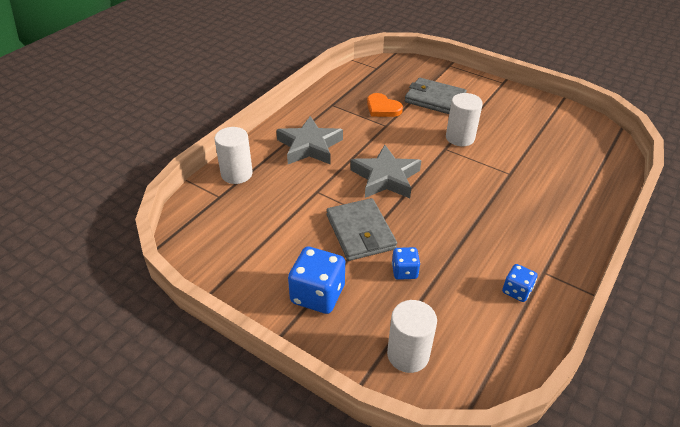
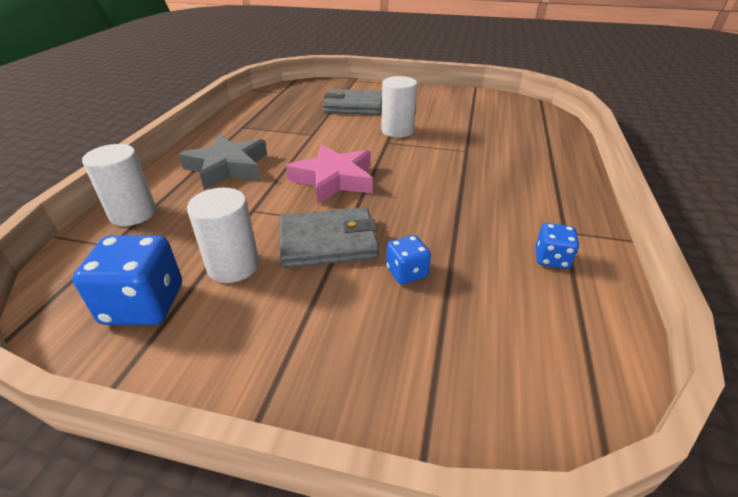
camera: 20 degrees left, 5 degrees down
blue dice [288,247,345,314] -> blue dice moved to [72,235,182,325]
grey wallet [327,198,397,261] -> grey wallet turned 60 degrees counterclockwise [280,207,379,268]
grey star [350,145,421,198] -> pink star [286,144,373,204]
orange heart [367,93,403,117] -> none
white cylinder [387,300,437,373] -> white cylinder moved to [187,188,259,283]

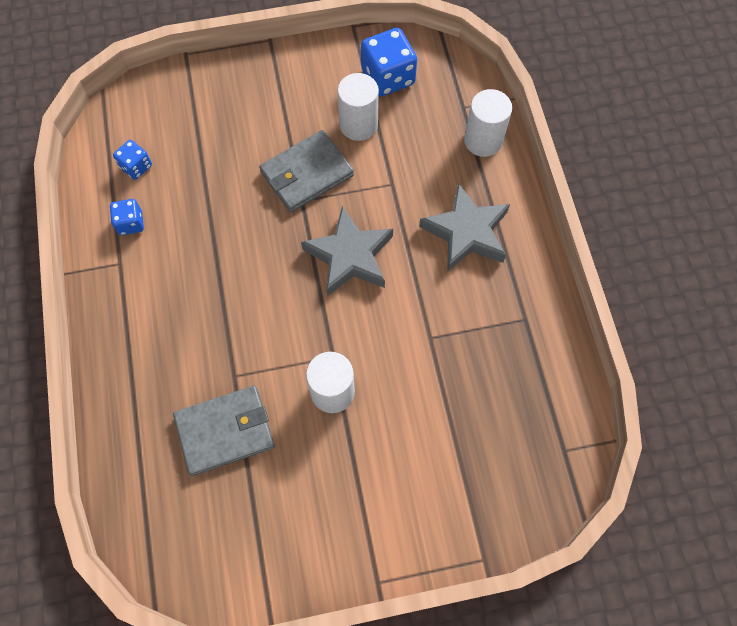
camera: 155 degrees right, 30 degrees up
pink star [286,144,373,204] -> grey star [301,206,393,296]
grey wallet [323,89,382,115] -> grey wallet moved to [173,386,275,476]
blue dice [386,235,431,285] -> blue dice moved to [113,140,152,180]

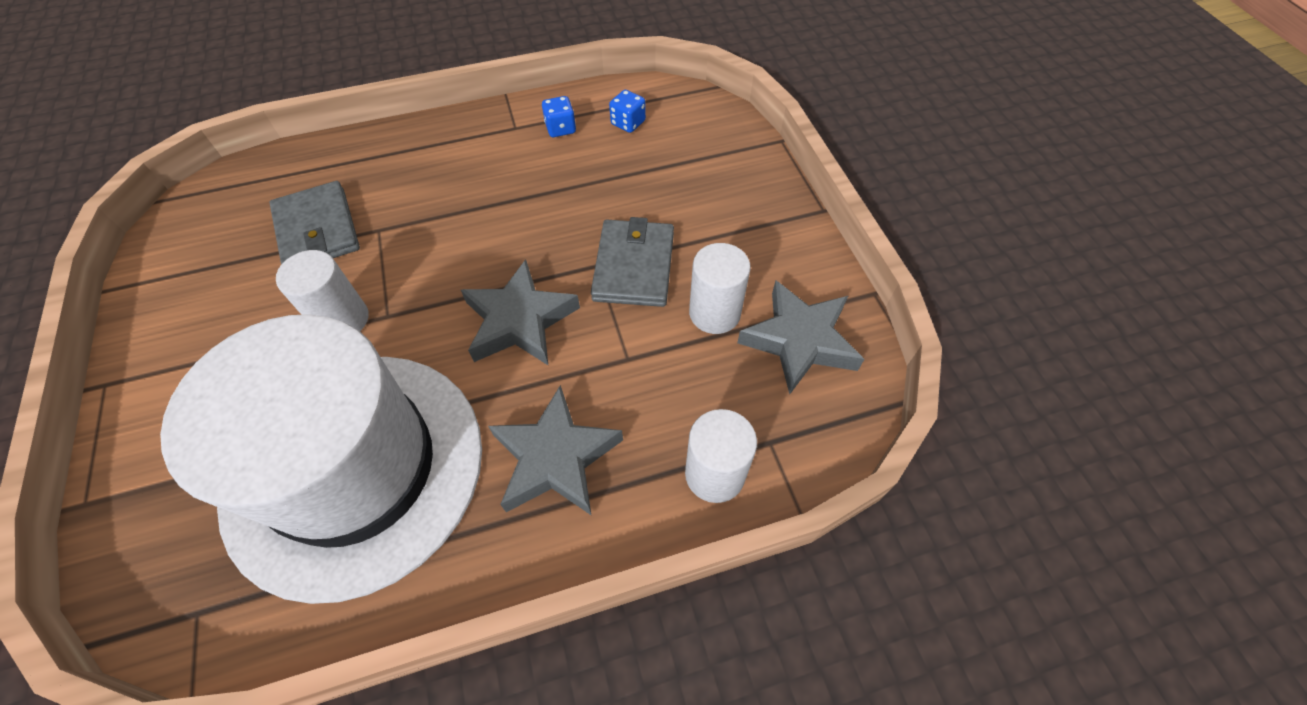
camera: 85 degrees right, 10 degrees down
grey wallet [259,130,354,212] -> grey wallet turned 45 degrees clockwise [591,217,674,307]
blue dice [361,28,417,96] -> grey star [737,281,864,394]
none -> white hat [160,314,482,604]

